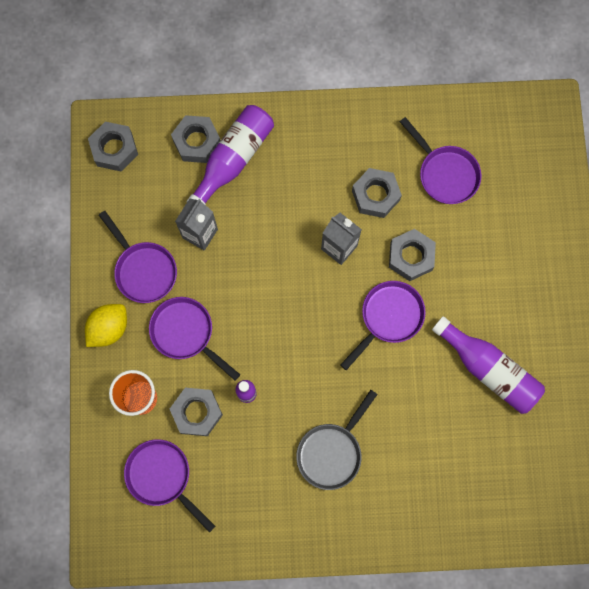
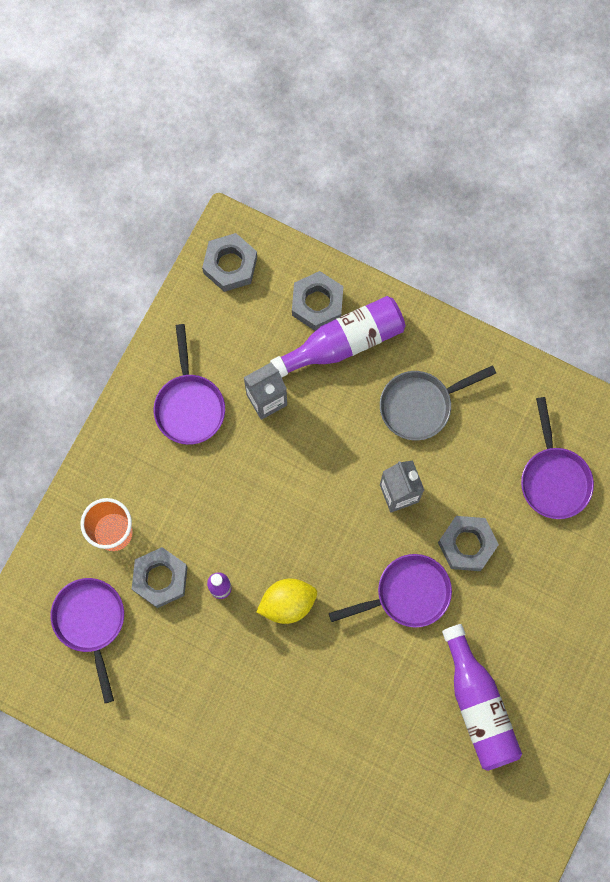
camera: 30 degrees right, 0 degrees up
yellow lemon [85,304,127,347] -> yellow lemon moved to [257,579,317,624]
purple pan [149,297,240,381] -> none
grey pan [296,390,378,490] -> grey pan moved to [380,365,496,441]
grey nut [352,168,402,218] -> none

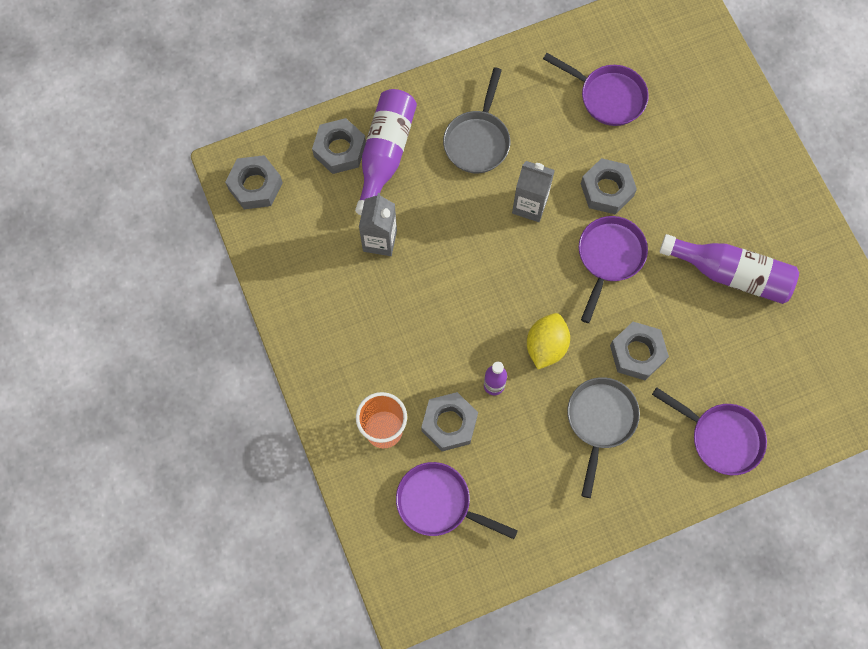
camera: 50 degrees left, 5 degrees down
purple pan [154,324,225,445] -> purple pan moved to [652,387,767,475]
none -> grey pan [567,377,640,498]
none -> grey nut [610,322,669,380]

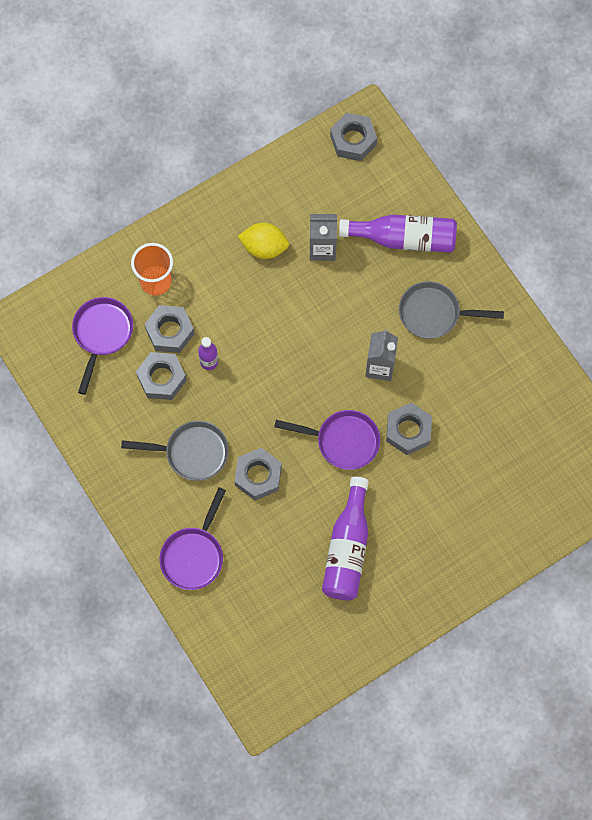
camera: 80 degrees right, 0 degrees up
grey nut [312,118,366,174] -> grey nut moved to [136,352,187,400]
yellow lemon [527,313,570,369] -> yellow lemon moved to [238,223,289,259]
purple pan [543,53,649,126] -> none

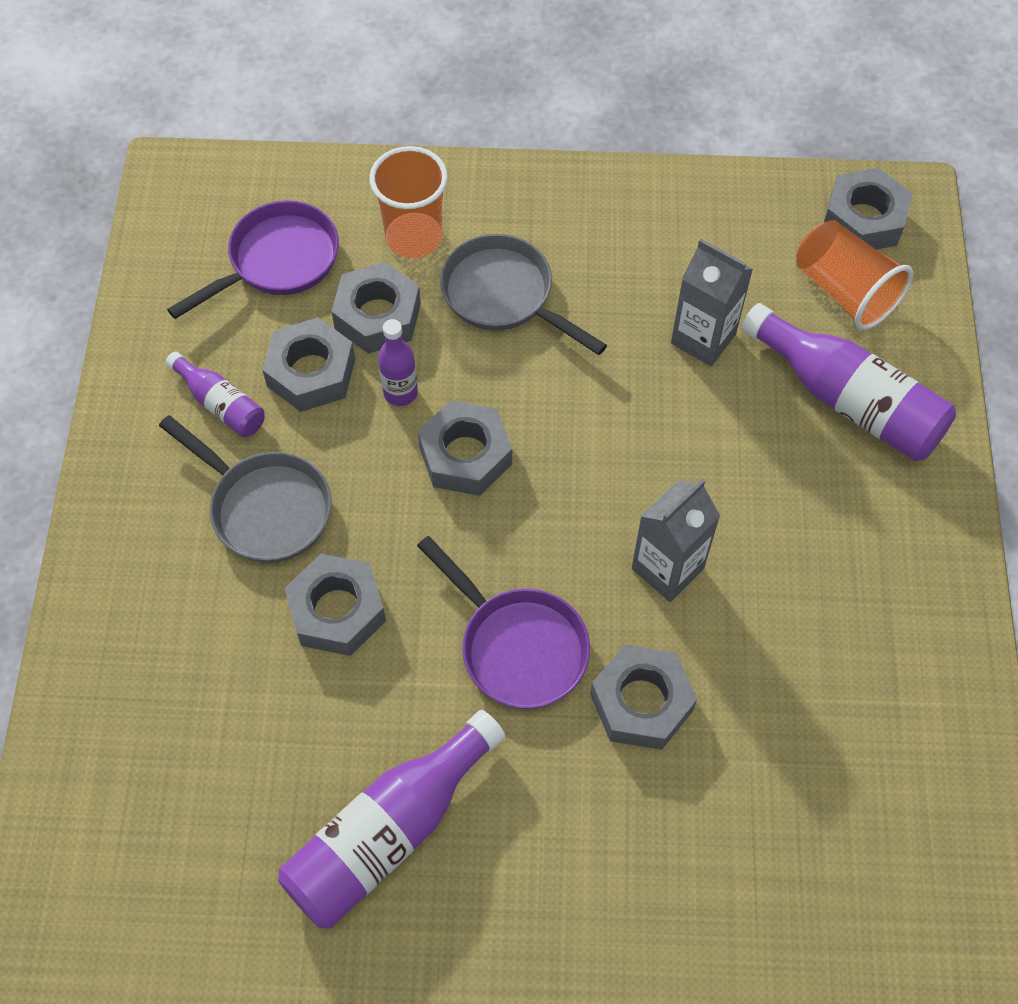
camera: 35 degrees right, 10 degrees down
purple pan [159,487,226,590] -> none
yellow lemon [238,223,289,259] -> none
grey pan [399,281,504,339] -> grey pan moved to [440,234,607,355]
none -> purple bottle [166,352,265,437]
none -> grey nut [418,400,512,496]
none -> orange cup [796,220,913,330]

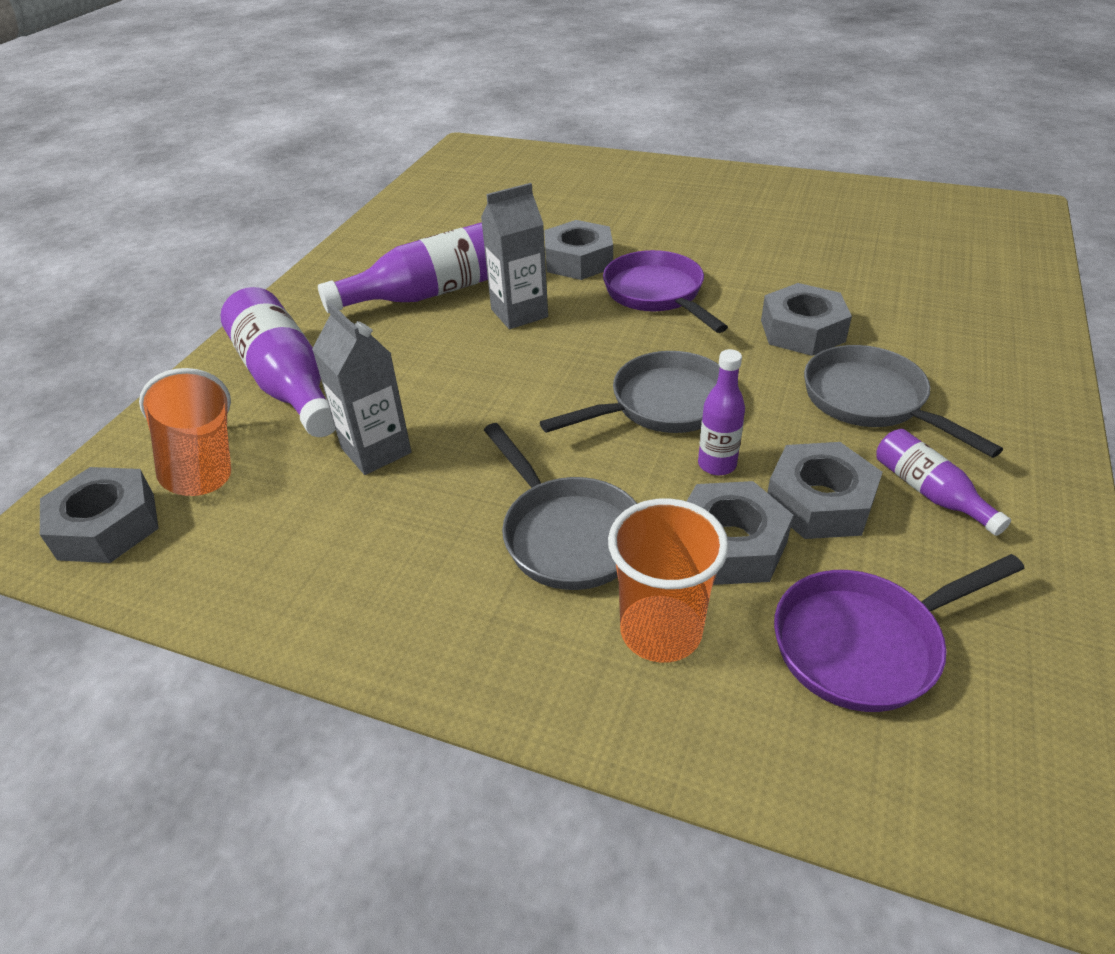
camera: 160 degrees left, 20 degrees down
purple bottle [278,710,505,928] -> purple bottle moved to [318,222,488,313]
grey nut [418,400,512,496] -> grey pan [540,351,720,433]

